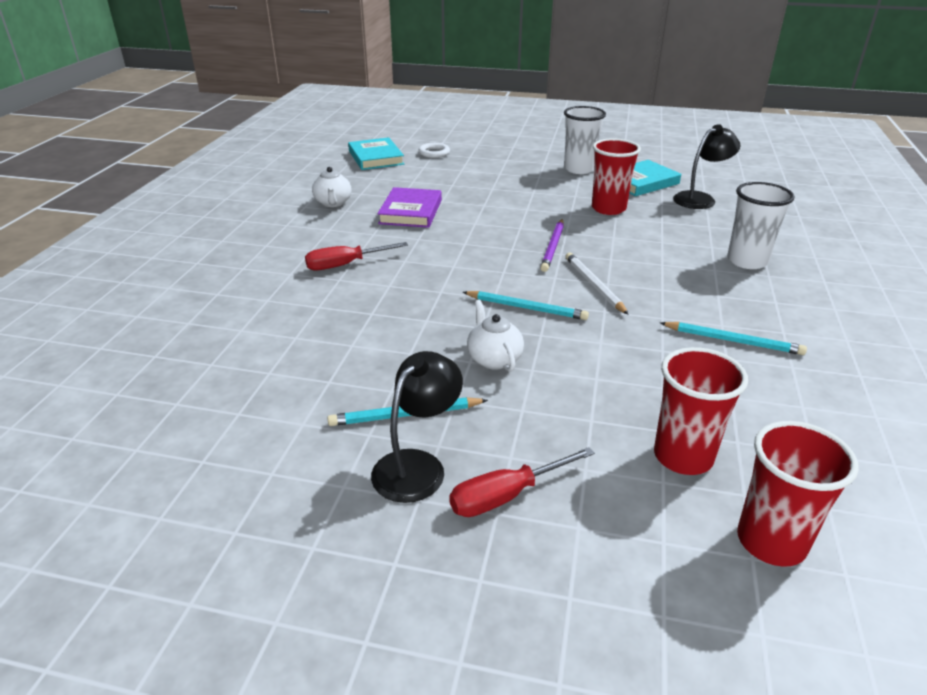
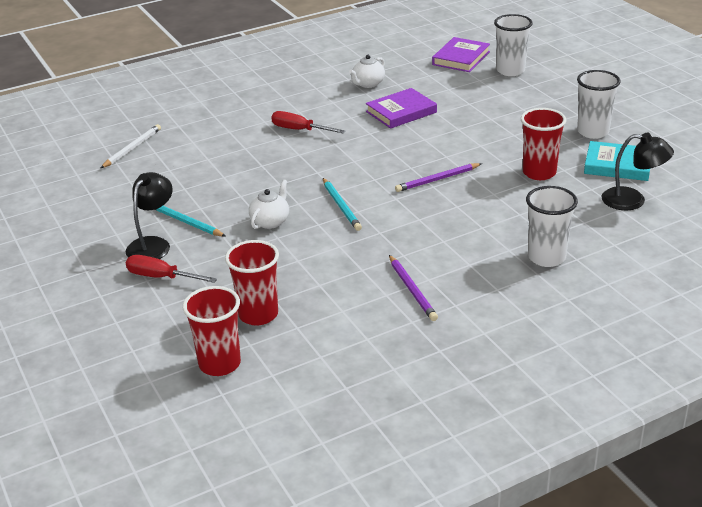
camera: 50 degrees right, 0 degrees up
turquoise book [348,137,404,170] -> purple book [432,37,490,72]
black lamp [371,351,463,503] -> black lamp turned 60 degrees counterclockwise [126,172,173,259]
white ring [418,143,450,158] -> white cup [494,14,533,76]
white pencil [566,252,629,315] -> white pencil moved to [101,124,161,168]
turquoise pencil [660,322,807,355] -> purple pencil [389,255,438,321]

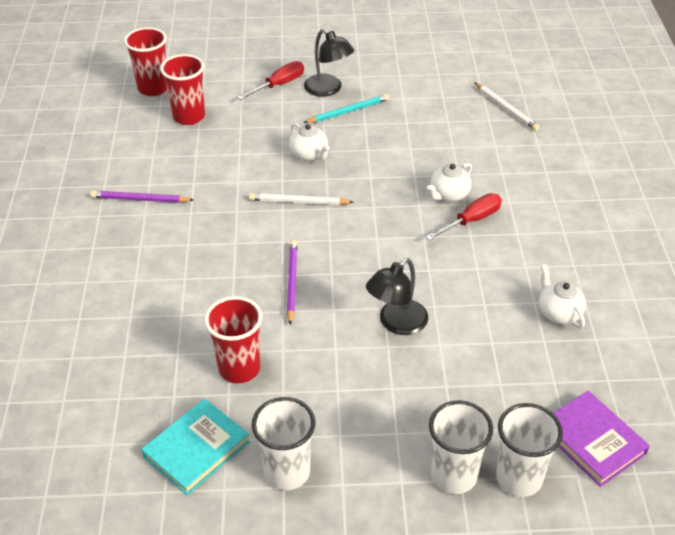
camera: 115 degrees right, 10 degrees up
turquoise pencil [323,178,362,231] -> white pencil [249,193,354,205]
purple book [366,88,437,129] -> none
white cup [526,186,578,267] -> white cup moved to [429,400,493,494]
black lamp [601,133,674,210] -> black lamp moved to [366,258,428,335]
none -> white teapot [427,163,472,202]

